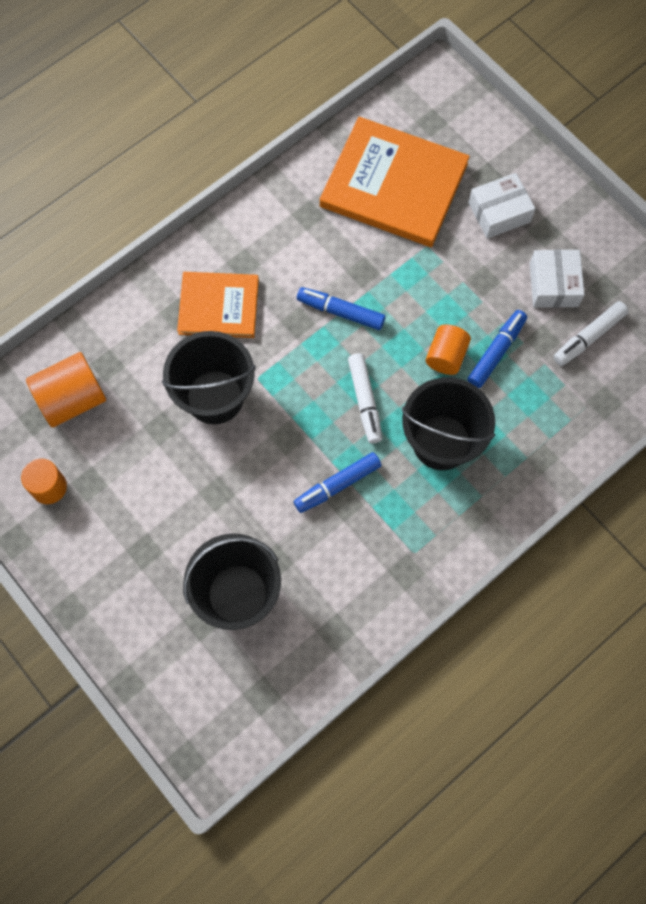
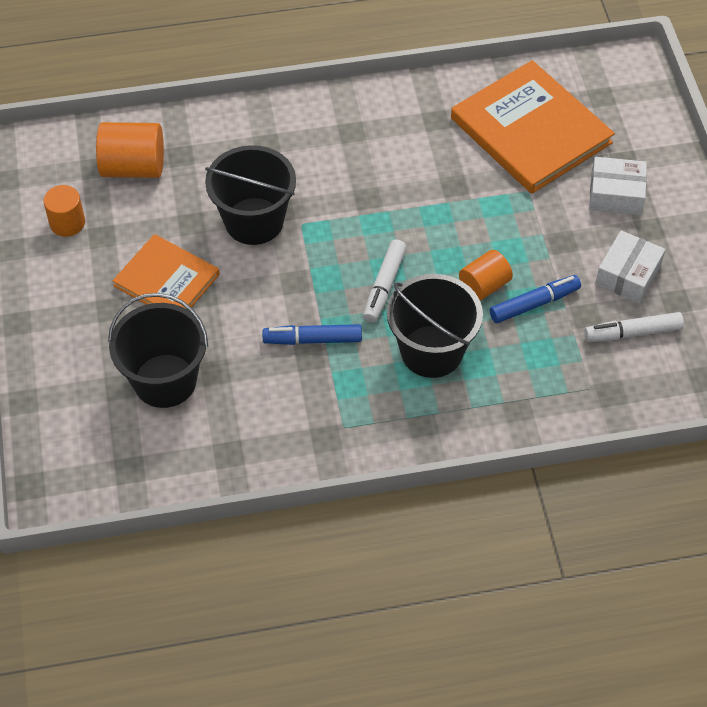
camera: 30 degrees right, 15 degrees down
orange book [177,272,259,338] -> orange book moved to [112,234,220,310]
blue marker [297,287,385,330] -> none

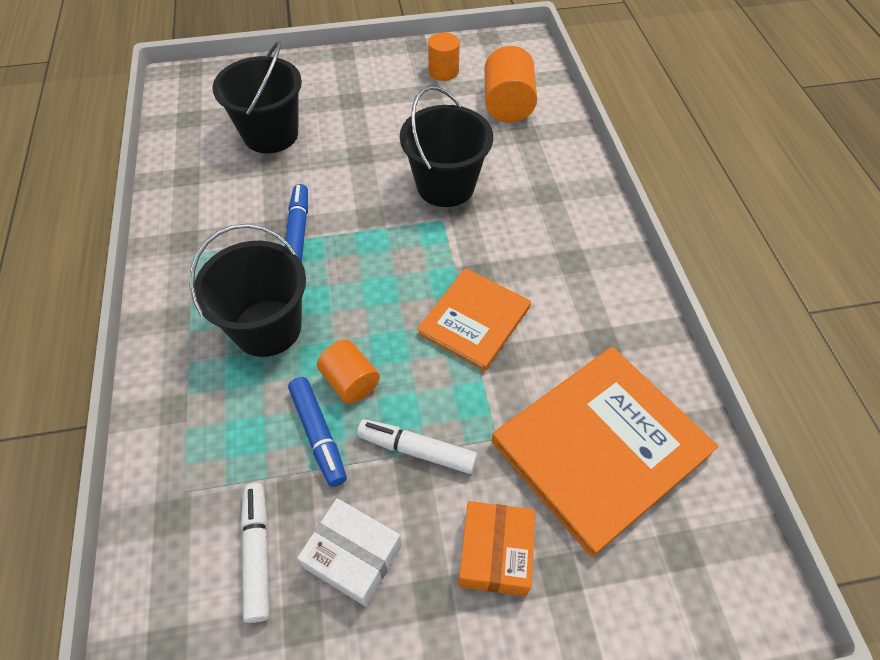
camera: 90 degrees right, 0 degrees up
orange book [112,234,220,310] -> orange book moved to [417,268,531,371]
white marker [363,239,407,323] -> white marker moved to [357,419,477,474]
white box [589,157,647,215] -> orange box [458,501,536,596]

